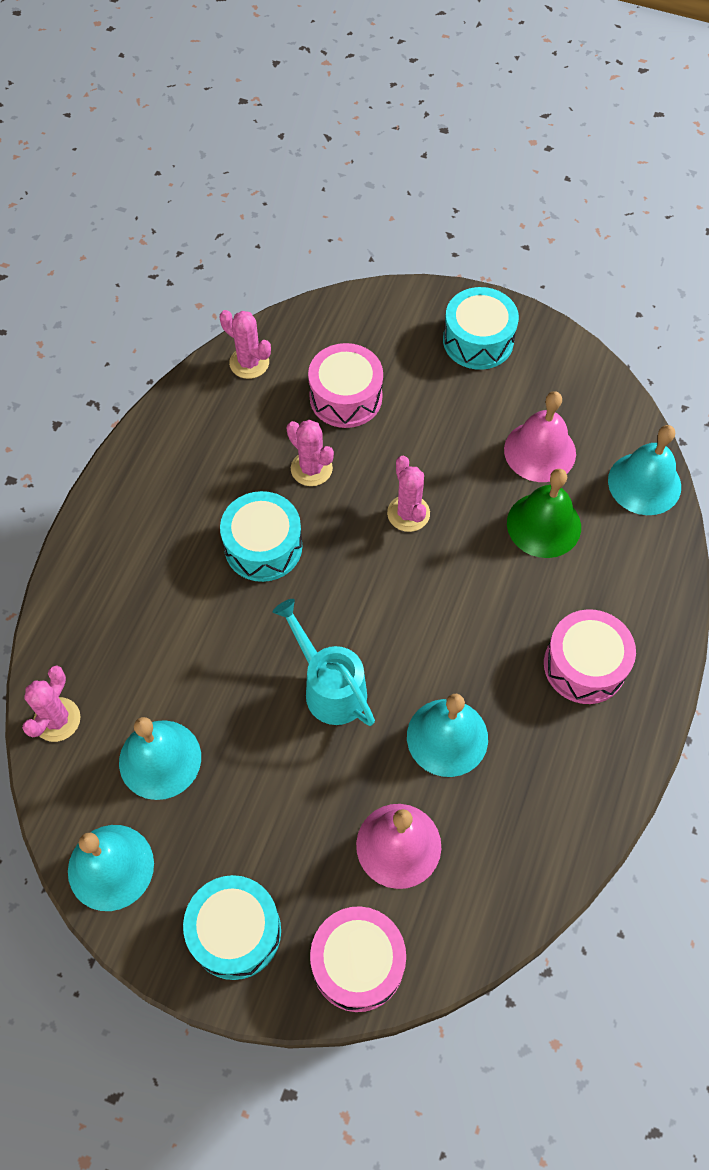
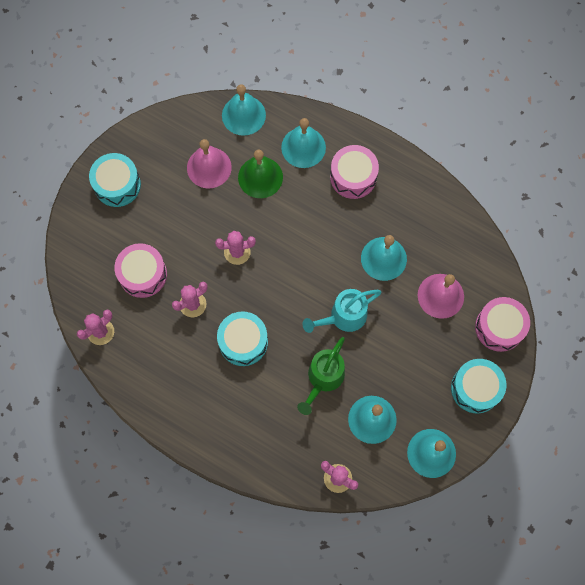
camera: 80 degrees left, 10 degrees up
none -> turquoise bell [281,118,326,168]
none -> green watering can [297,337,345,415]

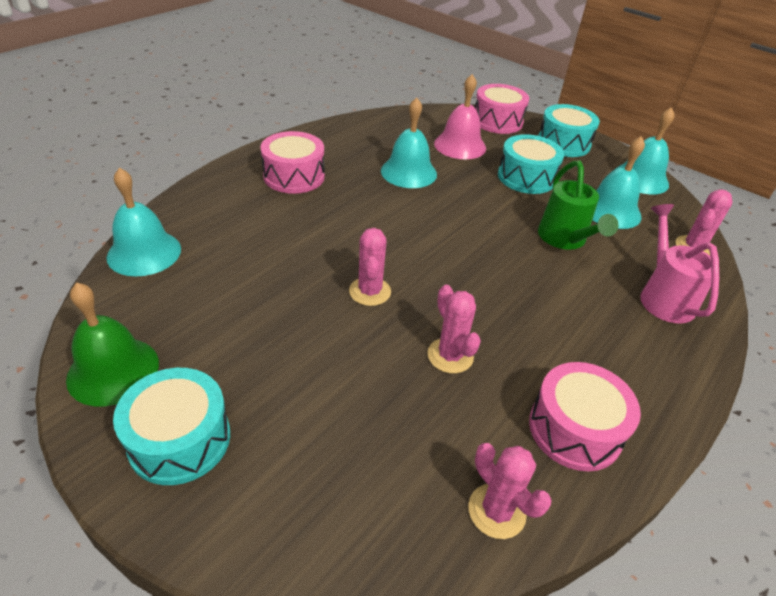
camera: 85 degrees left, 30 degrees down
pink drum [114,243,167,298] -> pink drum moved to [529,362,641,471]
pink bell [187,139,232,188] -> none
turquoise drum [217,311,268,366] -> turquoise drum moved to [498,134,564,194]
green bell [238,150,283,198] -> green bell moved to [66,282,159,406]
turquoise bell [281,118,326,168] -> none
green watering can [297,337,345,415] -> green watering can turned 45 degrees clockwise [538,161,619,250]
turquoise watering can [302,289,381,333] -> none
none -> pink watering can [640,204,719,324]

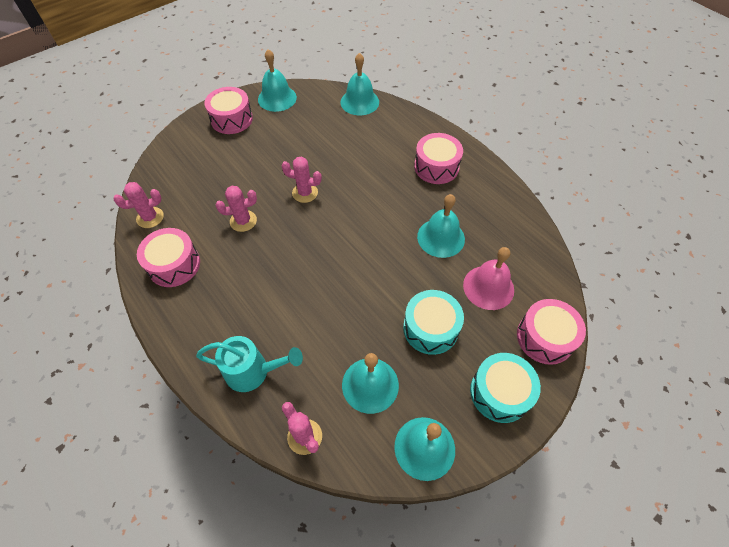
camera: 105 degrees right, 15 degrees up
green bell [66,282,159,406] -> turquoise bell [258,49,297,112]
turquoise drum [113,368,230,485] -> pink drum [204,87,253,134]
green watering can [538,161,619,250] -> none
pink watering can [640,204,719,324] -> turquoise watering can [196,336,303,392]

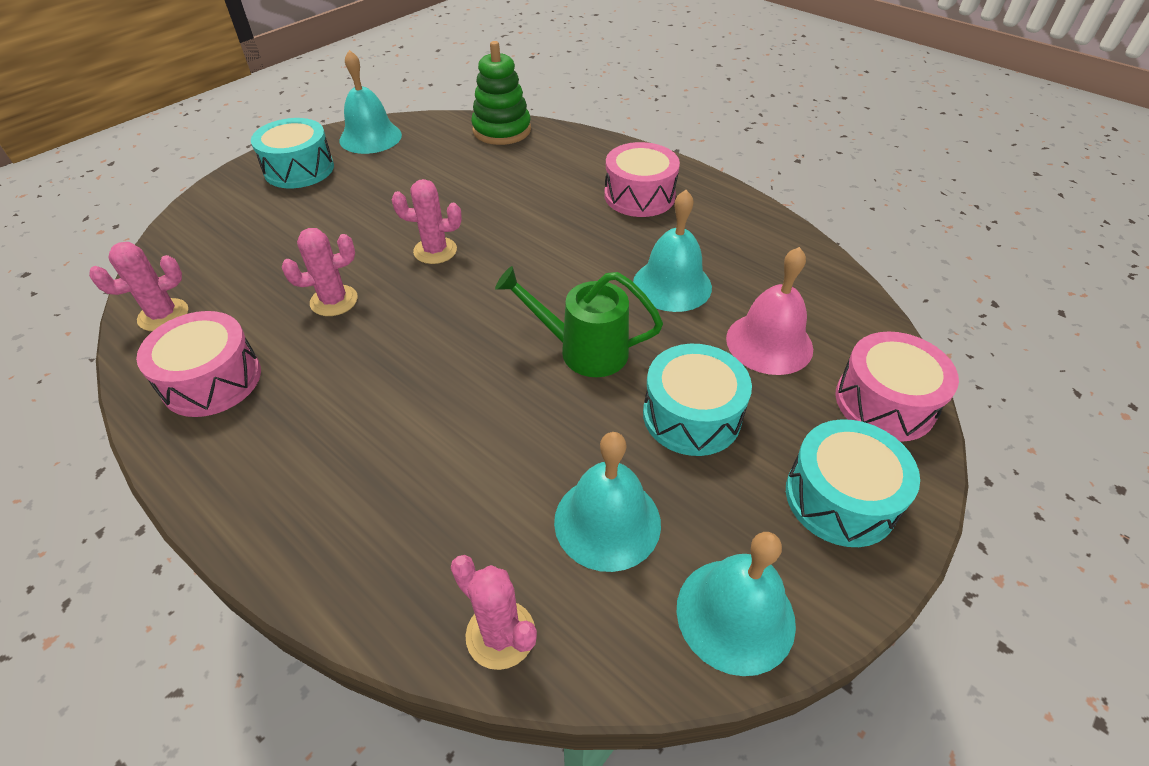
camera: 10 degrees left, 10 degrees down
turquoise watering can [196,336,303,392] -> none
pink drum [204,87,253,134] -> turquoise drum [251,118,334,188]
turquoise bell [340,53,379,115] -> green stacking toy [471,41,531,145]
none -> green watering can [495,266,663,377]

